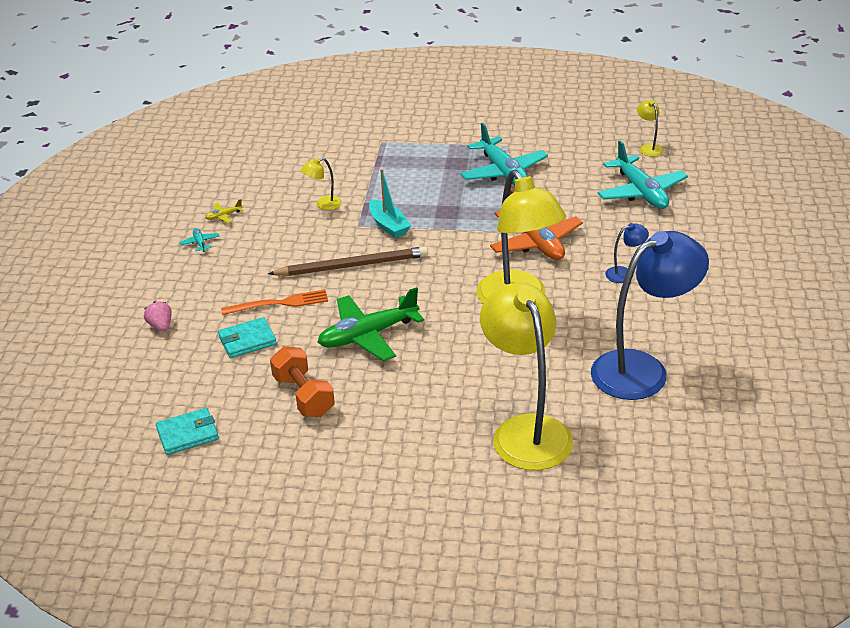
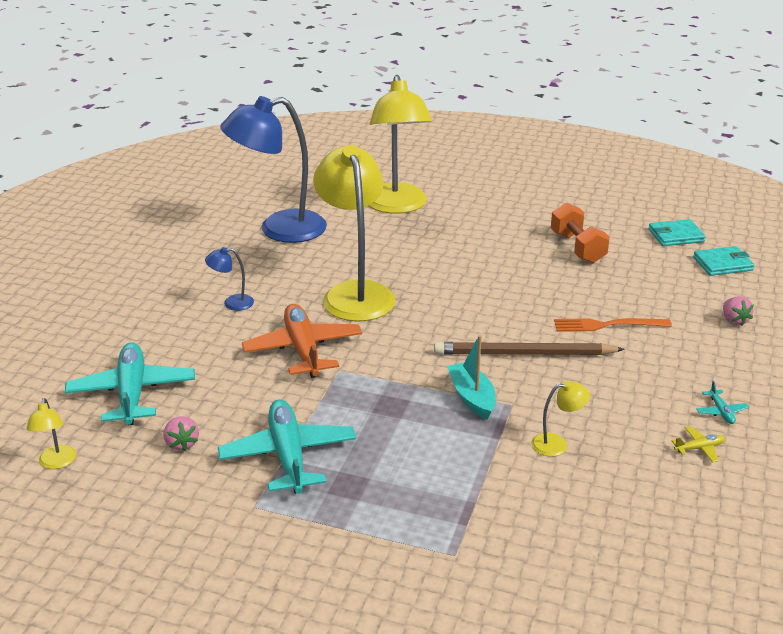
camera: 170 degrees left, 5 degrees down
turquoise wallet [218,317,277,358] -> turquoise wallet moved to [693,246,754,276]
green plane [318,287,424,361] -> none
none -> pink strawberry [164,416,199,451]

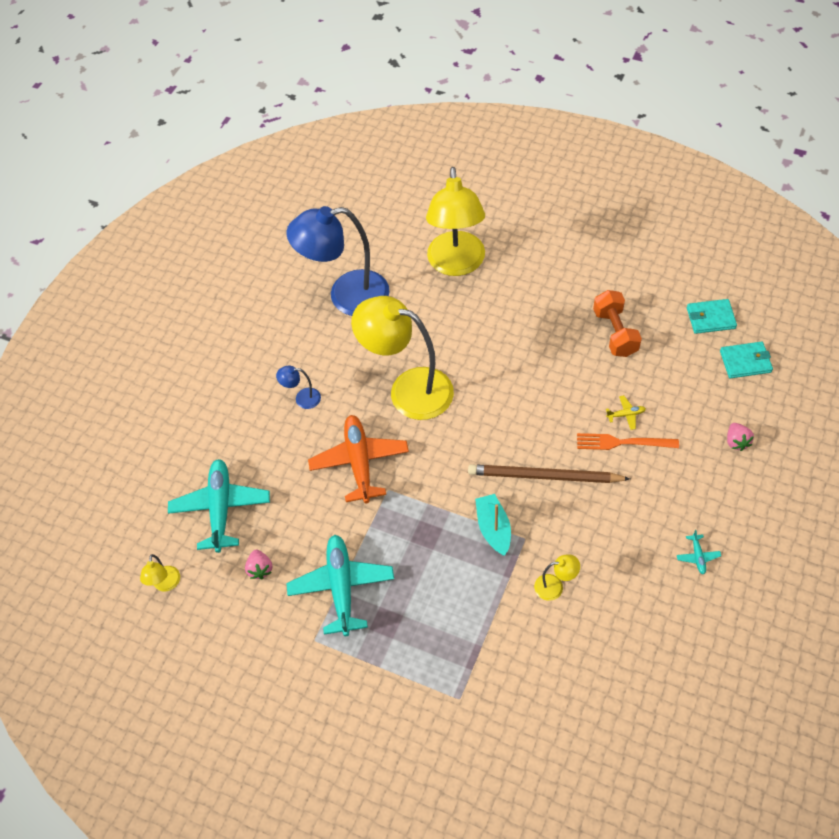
camera: 10 degrees right, 25 degrees up
yellow lamp [313,145,396,322] -> yellow lamp turned 60 degrees counterclockwise [351,296,454,420]
yellow plane [671,426,725,462] -> yellow plane moved to [606,395,646,430]

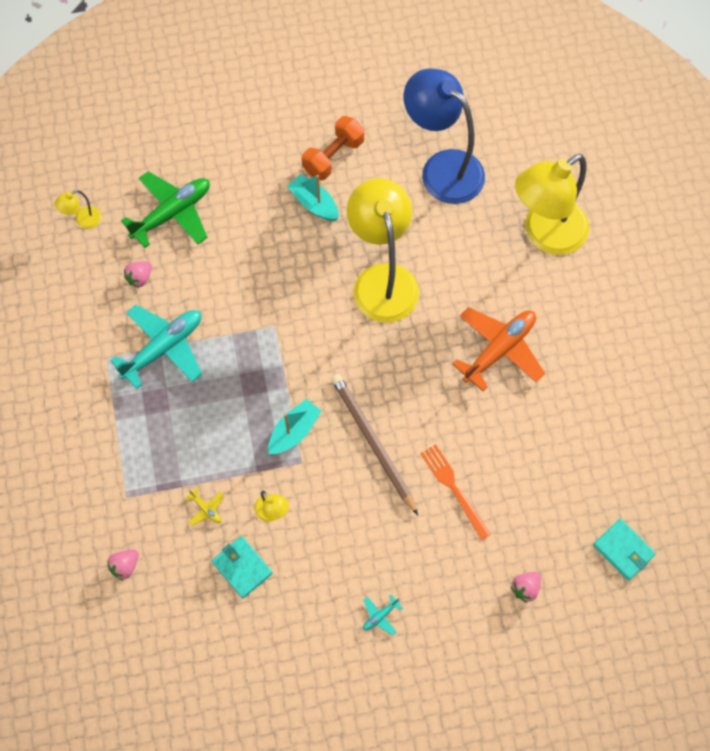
camera: 50 degrees right, 10 degrees up
turquoise plane [168,459,270,553] -> green plane [121,171,210,248]
blue lamp [276,365,321,409] -> turquoise boat [287,174,339,221]
orange plane [308,415,409,503] -> orange plane moved to [452,307,545,391]
orange dumbbell [593,290,642,357] -> orange dumbbell moved to [302,116,364,180]
yellow plane [606,395,646,430] -> yellow plane moved to [185,488,224,526]
turquoise wallet [687,299,737,334] -> turquoise wallet moved to [212,536,273,599]
none -> pink strawberry [107,549,139,581]

